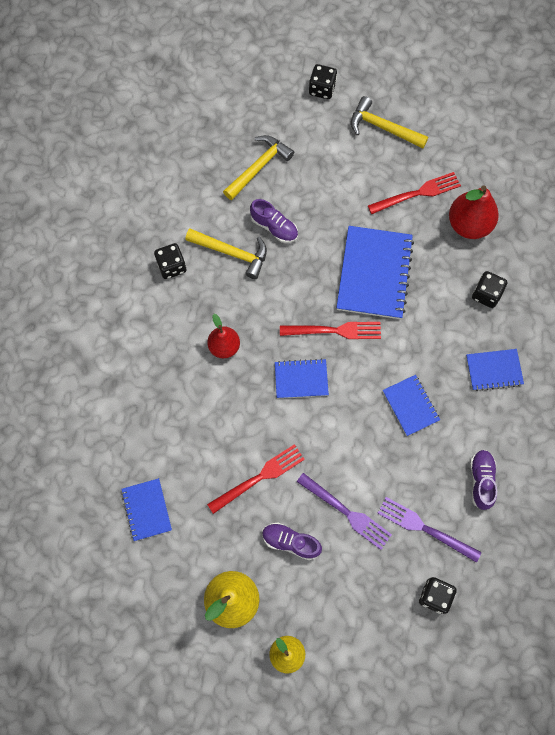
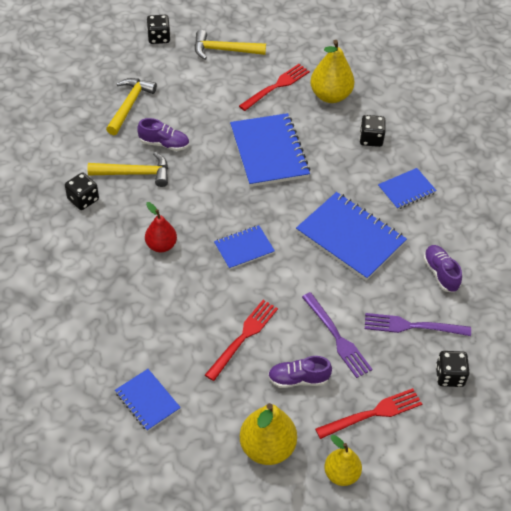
camera: 25 degrees left, 20 degrees down
red fork [280,322,381,339] -> red fork moved to [315,388,422,439]
purple fork [297,473,392,550] -> purple fork turned 45 degrees clockwise [302,292,372,378]
blue notebook [383,375,440,436] -> blue notebook [296,192,407,281], size x1.81
red pear [449,185,499,239] -> yellow pear [310,40,355,103]

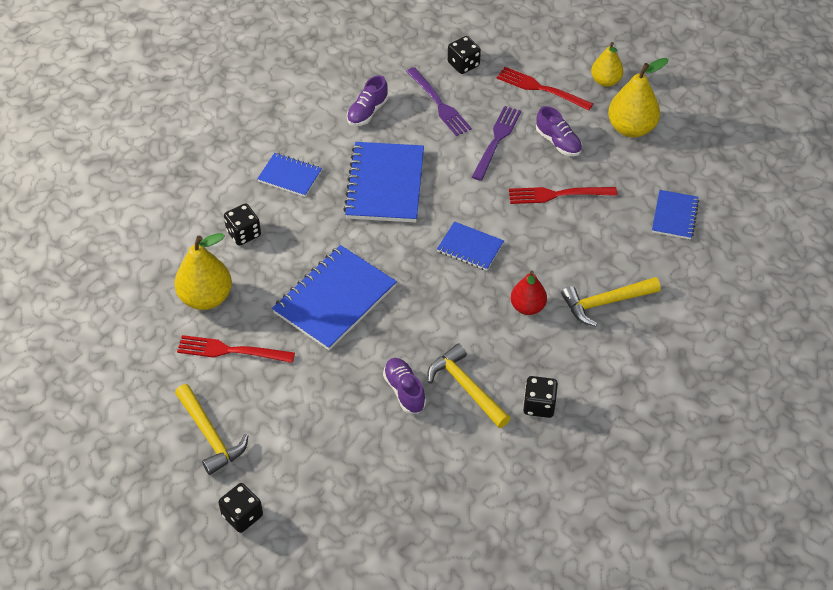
camera: 125 degrees left, 0 degrees up
yellow hammer [106,78,157,135] -> yellow hammer moved to [561,277,660,327]

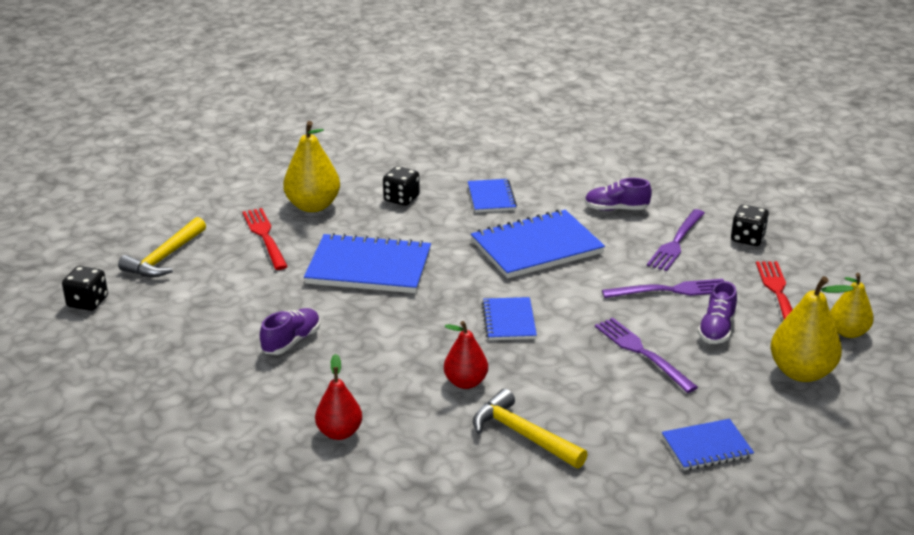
camera: 60 degrees right, 20 degrees down
yellow hammer [428,343,510,428] -> none
red fork [509,187,617,204] -> purple fork [595,318,698,393]
black dice [523,376,558,418] -> red pear [315,354,362,440]

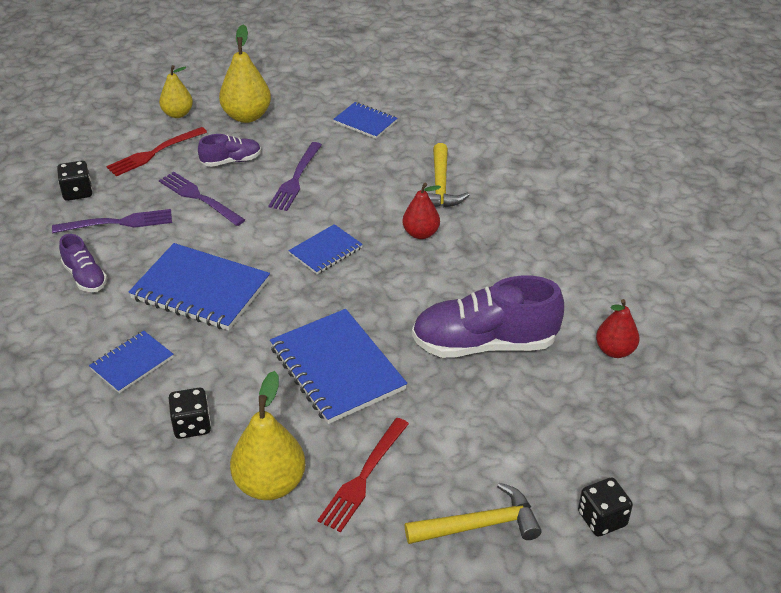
camera: 130 degrees left, 10 degrees up
purple shoe [260,308,320,355] -> purple shoe [412,276,564,358], size x1.96
red pear [315,354,362,440] -> red pear moved to [596,299,639,358]

